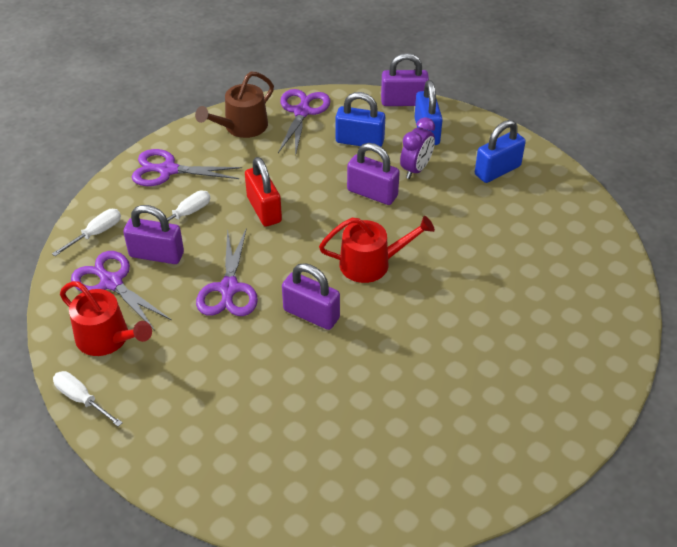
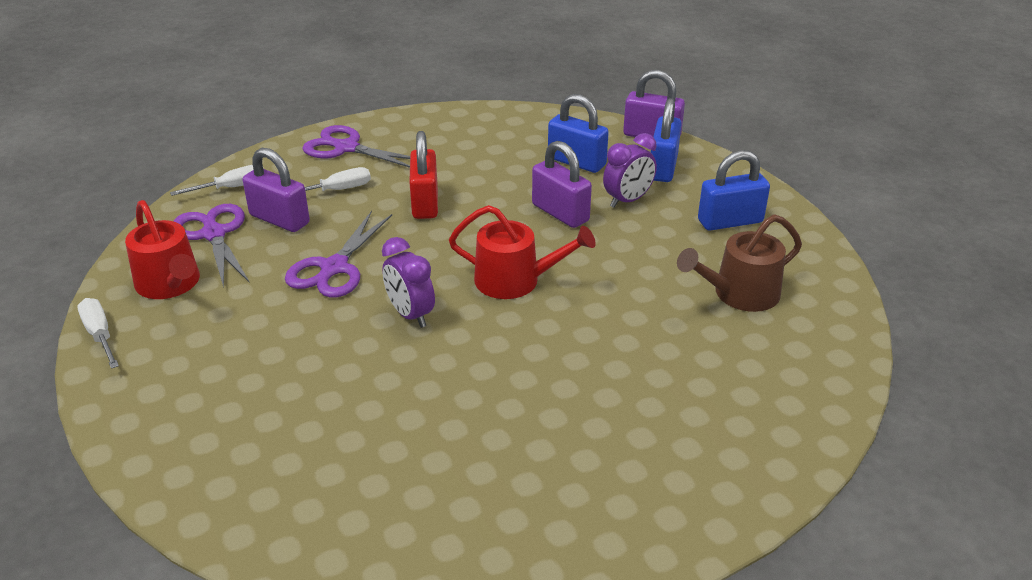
camera: 20 degrees right, 10 degrees down
brown watering can [195,72,274,138] -> brown watering can moved to [677,214,802,312]
purple scissors [278,89,330,157] -> none
purple padlock [282,263,340,330] -> purple clock [382,237,435,328]

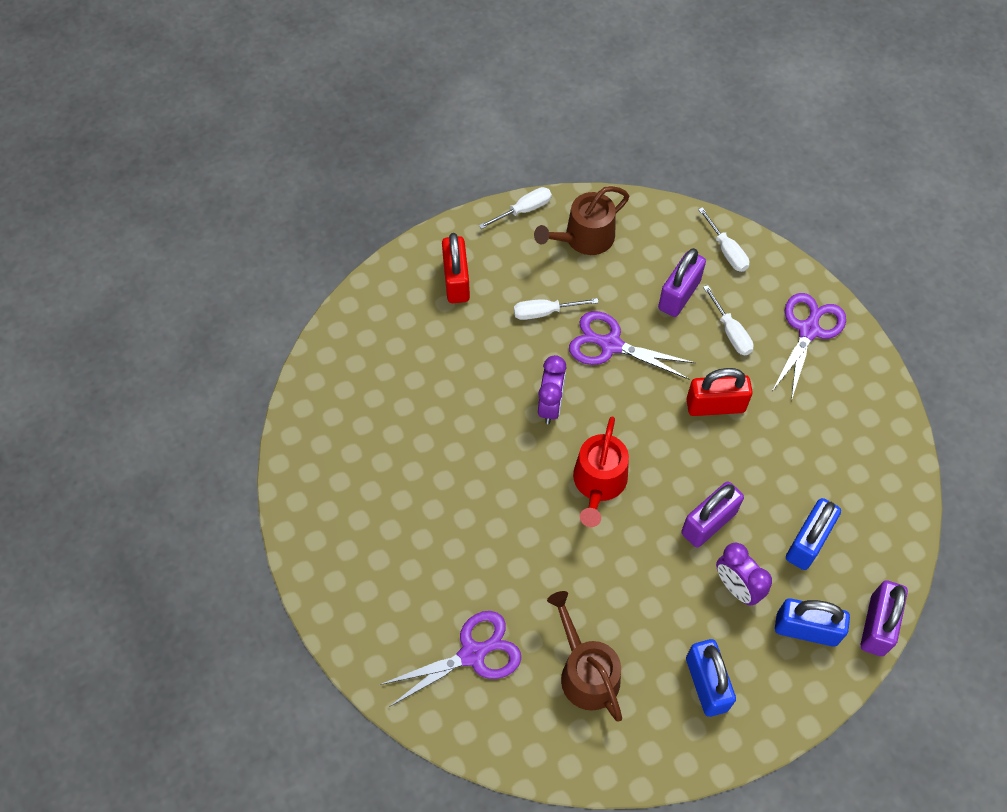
camera: 90 degrees right, 25 degrees up
red watering can [125,200,200,299] -> brown watering can [534,186,629,255]
purple scissors [173,204,250,288] -> purple scissors moved to [379,611,521,707]
purple clock [382,237,435,328] -> purple clock turned 135 degrees clockwise [538,355,567,424]
none -> red padlock [442,233,470,303]
none -> white screwdriver [514,298,599,320]

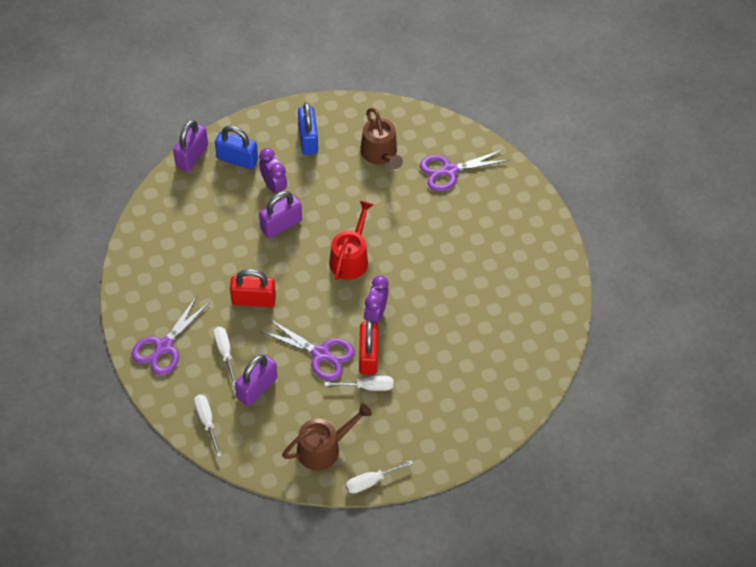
camera: 175 degrees left, 5 degrees down
red padlock [442,233,470,303] -> red padlock moved to [359,320,378,375]
blue padlock [786,498,841,570] -> none

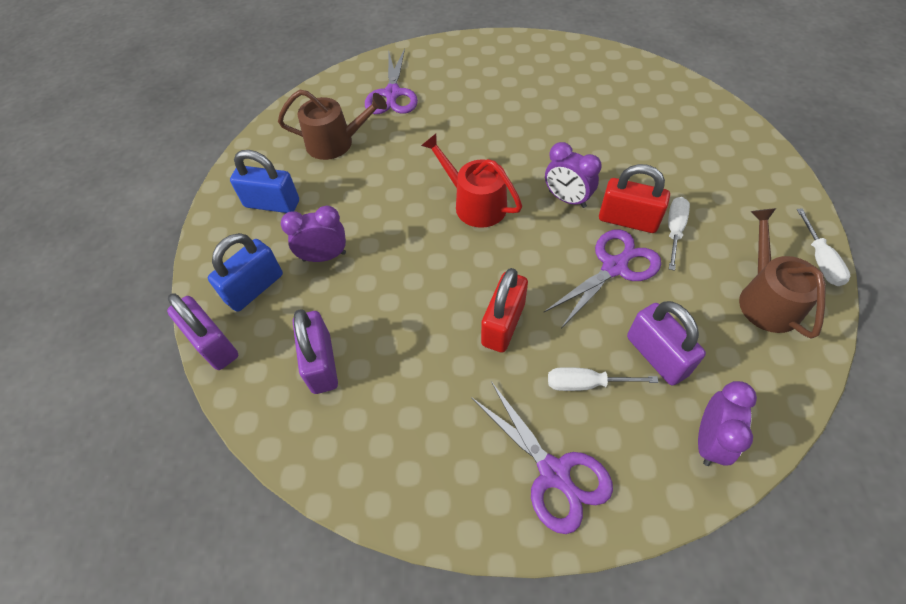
camera: 65 degrees left, 0 degrees up
white screwdriver [194,395,222,457] -> purple clock [698,381,757,466]
purple padlock [259,191,302,238] -> purple padlock moved to [293,309,338,394]

